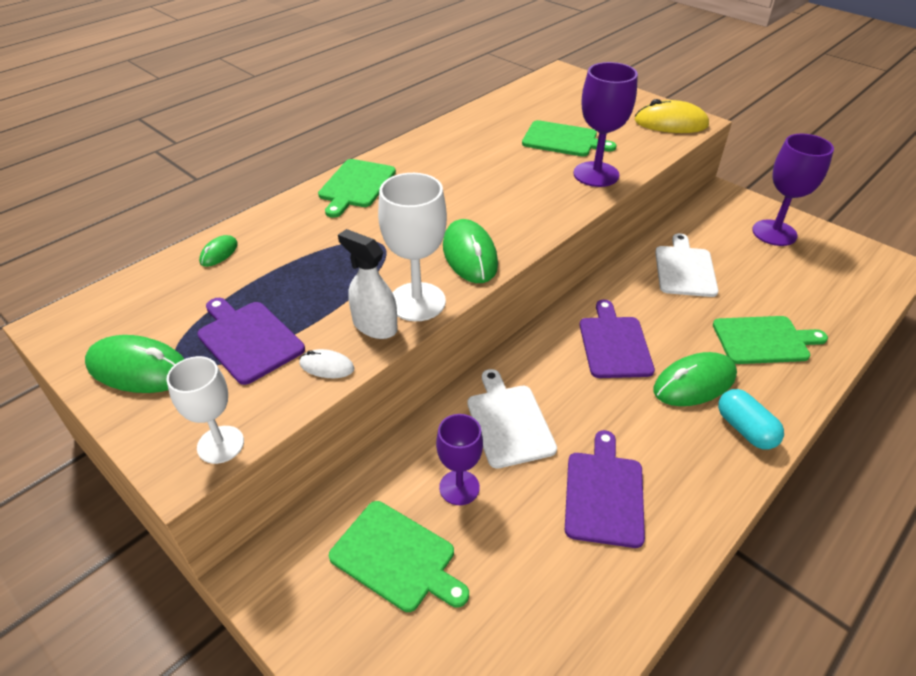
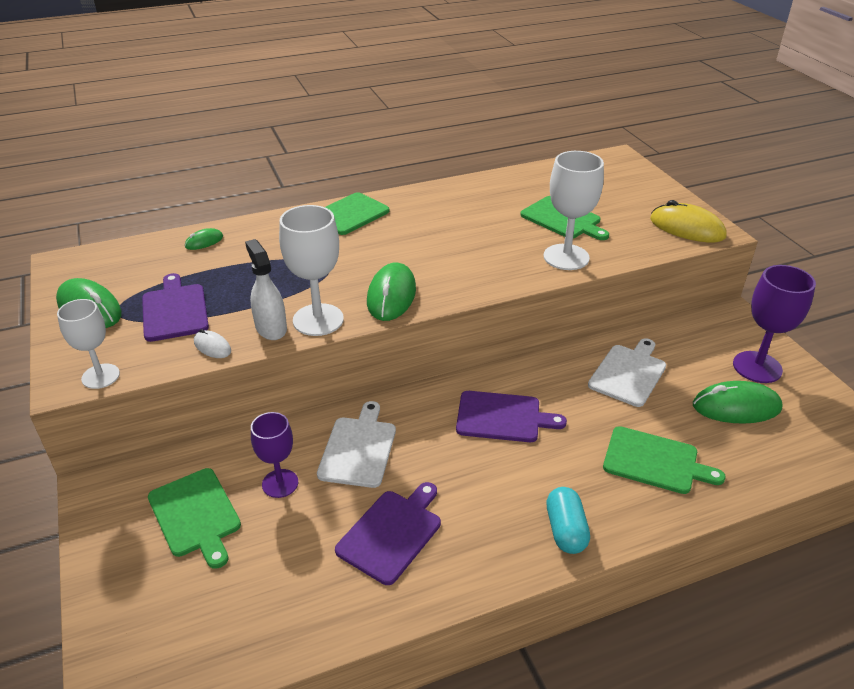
camera: 25 degrees right, 5 degrees down
purple goblet [573,62,638,187] -> white goblet [544,151,604,270]
purple cutting board [580,300,655,378] -> purple cutting board turned 75 degrees clockwise [456,391,567,442]
green mouse [653,352,737,406] -> green mouse moved to [693,381,783,424]

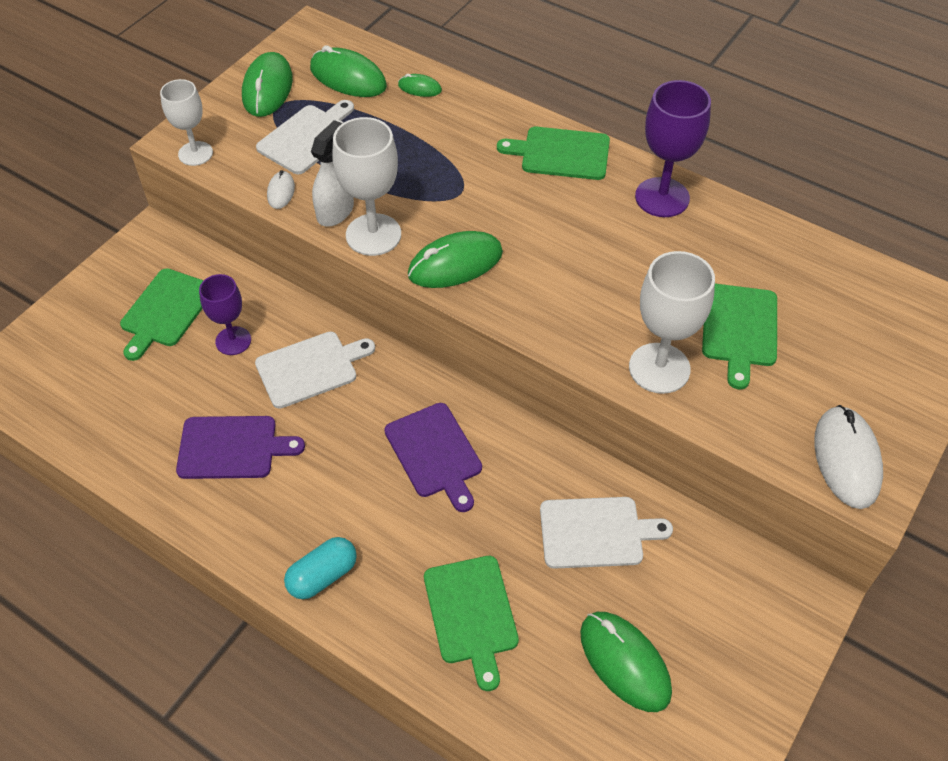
camera: 55 degrees right, 15 degrees up
purple cutting board [142,273,209,342] -> white cutting board [256,100,354,174]
yellow mouse [650,200,727,243] -> white mouse [814,405,883,509]
purple goblet [733,265,816,383] -> purple goblet moved to [635,80,711,217]
none -> green mouse [310,45,387,97]

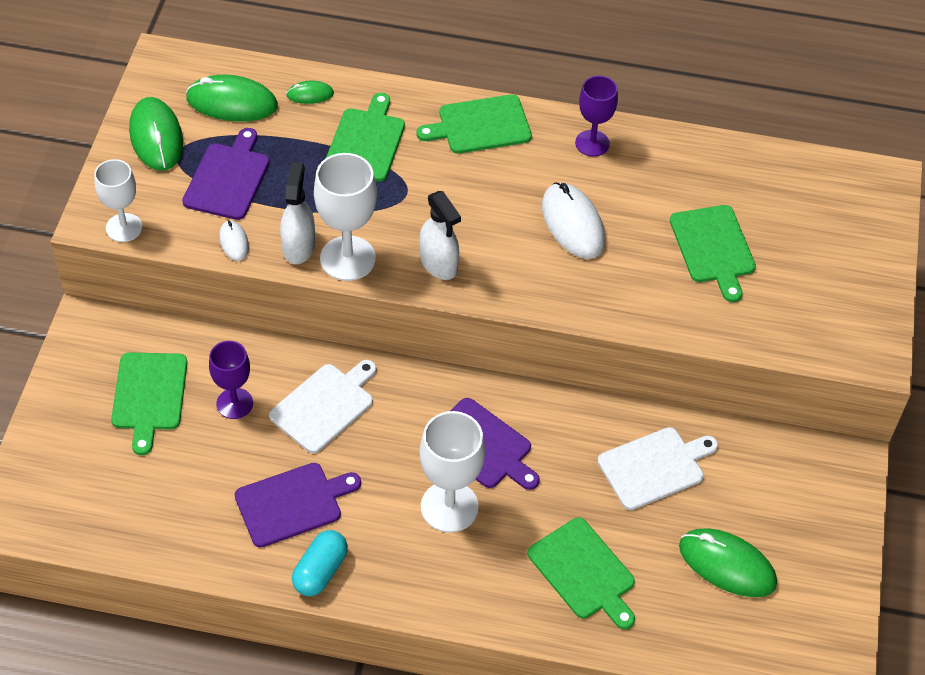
camera: 25 degrees left, 0 degrees up
white cutting board [256,100,354,174] -> purple cutting board [182,128,269,220]
turquoise capsule [284,537,357,599] -> turquoise capsule moved to [292,530,348,596]
green mouse [408,231,503,288] -> white spray bottle [420,191,461,280]
white goblet [629,251,715,394] -> white goblet moved to [419,411,485,533]
purple goblet [635,80,711,217] -> purple goblet [575,76,618,157], size x0.66
white mouse [814,405,883,509] -> white mouse moved to [542,182,605,259]
none -> green cutting board [326,93,405,182]

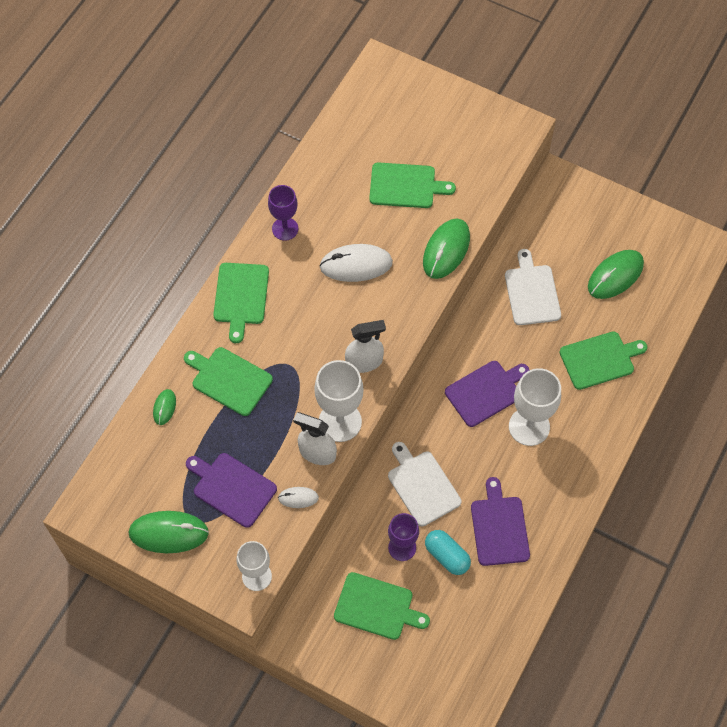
camera: 70 degrees left, 10 degrees up
green mouse [186,75,278,122] -> green mouse moved to [423,219,470,279]
turquoise capsule [292,530,348,596] -> turquoise capsule moved to [425,530,471,575]

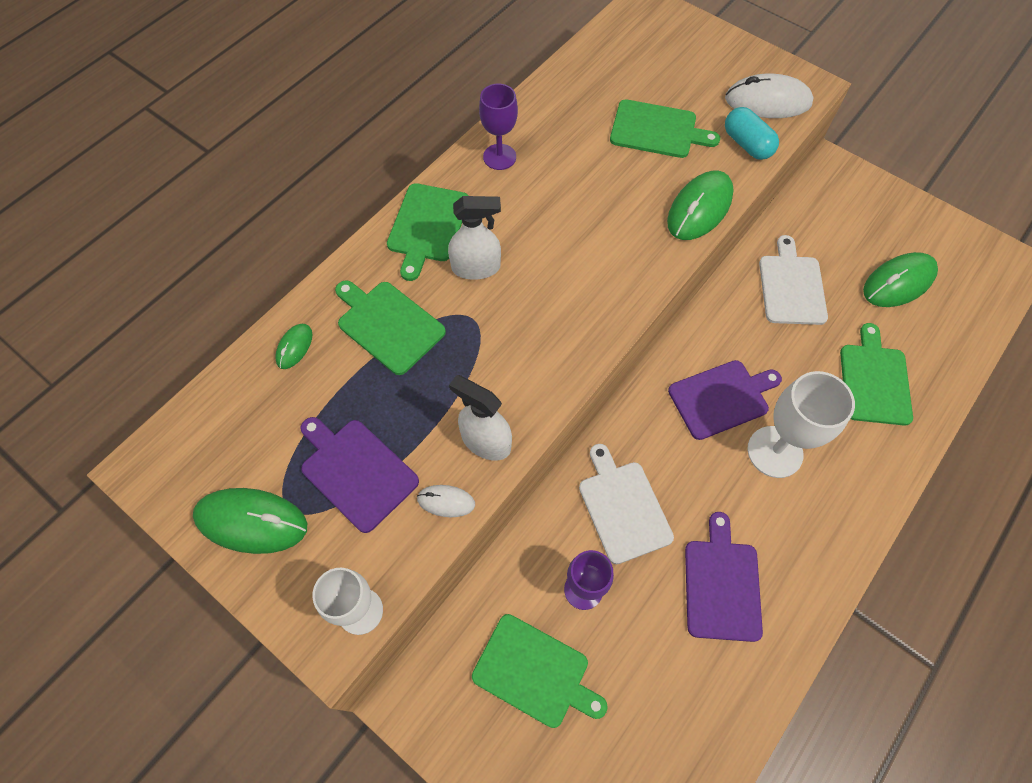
camera: 10 degrees right, 0 degrees up
white goblet [314,360,364,442] -> none
white mouse [319,244,393,282] -> white mouse moved to [725,74,814,118]
white spray bottle [345,320,386,373] -> white spray bottle moved to [448,196,501,280]
turquoise capsule [425,530,471,575] -> turquoise capsule moved to [725,107,779,160]
green cutting board [560,331,647,390] -> green cutting board turned 75 degrees counterclockwise [840,323,913,426]

